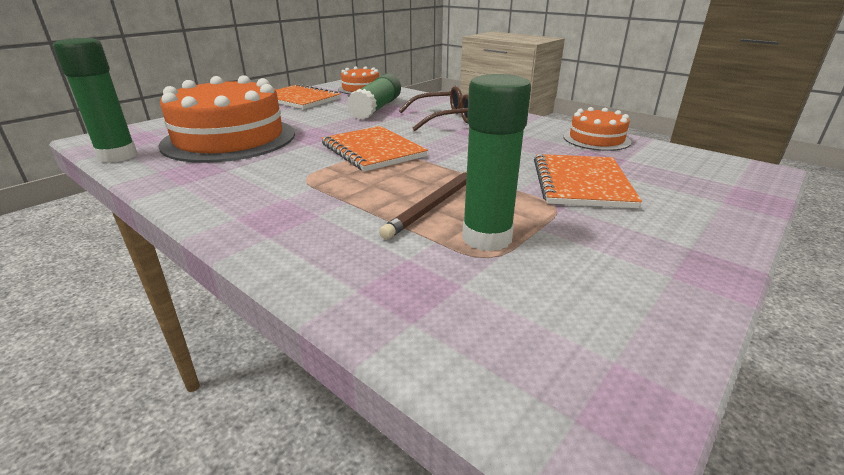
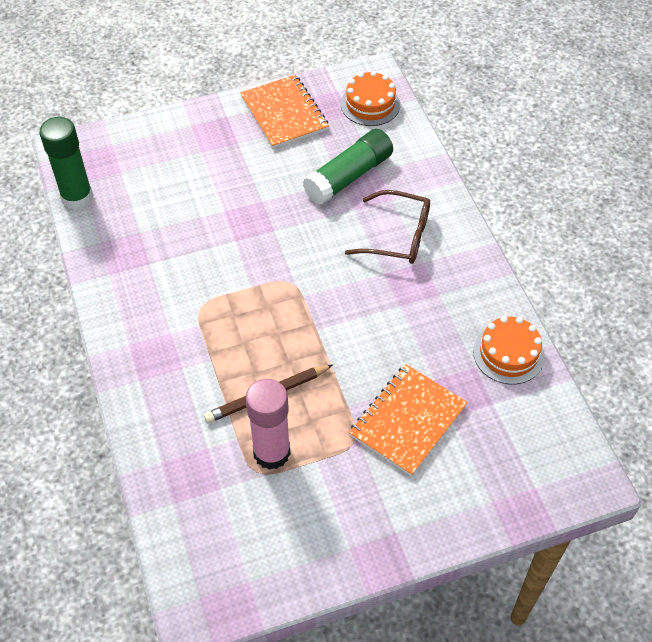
camera: 30 degrees right, 25 degrees up
orange cake [158,75,295,163] -> none
orange notebook [322,126,428,172] -> none
green glue stick [462,74,531,252] -> pink glue stick [246,379,291,470]

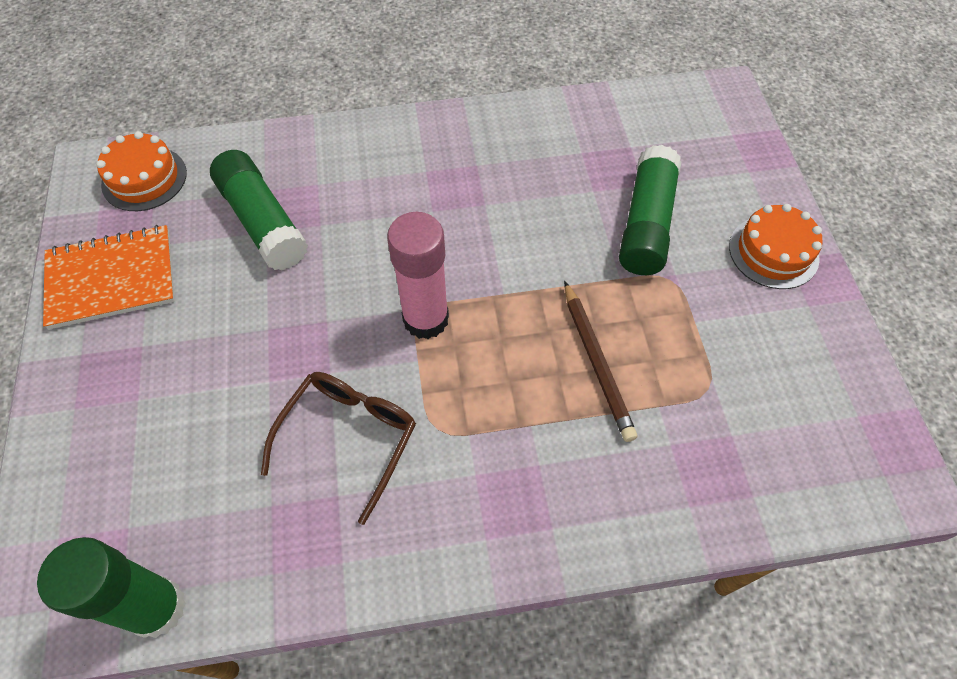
camera: 80 degrees left, 5 degrees up
pink glue stick [246,379,291,470] -> pink glue stick moved to [387,212,449,339]
brown glasses [345,190,430,264] -> brown glasses moved to [261,372,416,525]
orange notebook [349,364,468,476] -> green glue stick [619,145,681,275]
orange cake [473,316,545,384] -> orange cake moved to [729,204,823,289]

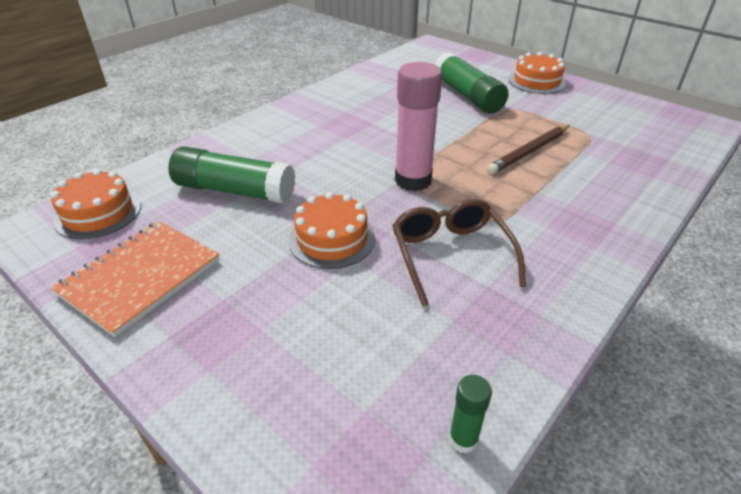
camera: 40 degrees left, 20 degrees down
green glue stick [37,537,186,638] -> green glue stick [449,375,492,454], size x0.47
brown pencil [564,281,637,442] -> brown pencil turned 105 degrees clockwise [486,125,570,175]
none -> orange cake [289,192,375,269]

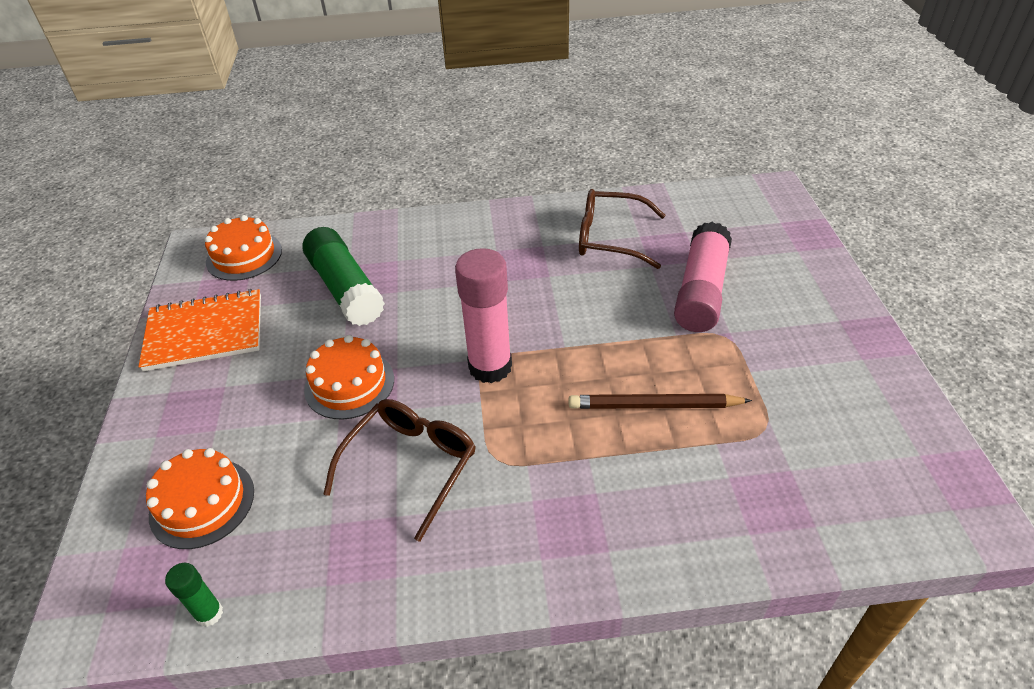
camera: 45 degrees right, 5 degrees up
green glue stick [435,52,509,114] -> pink glue stick [674,222,732,332]
orange cake [509,52,566,94] -> orange cake moved to [146,448,254,549]
none -> brown glasses [579,189,666,269]

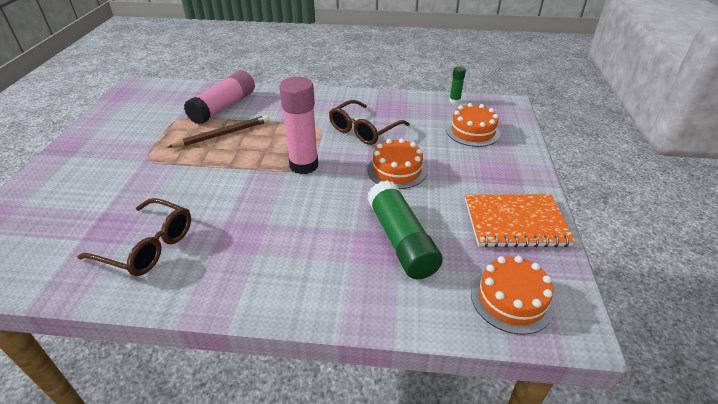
camera: 170 degrees left, 5 degrees down
brown pencil [569,394,752,409] -> brown pencil turned 45 degrees counterclockwise [168,115,269,148]
pink glue stick [674,222,732,332] -> pink glue stick moved to [184,70,255,125]

